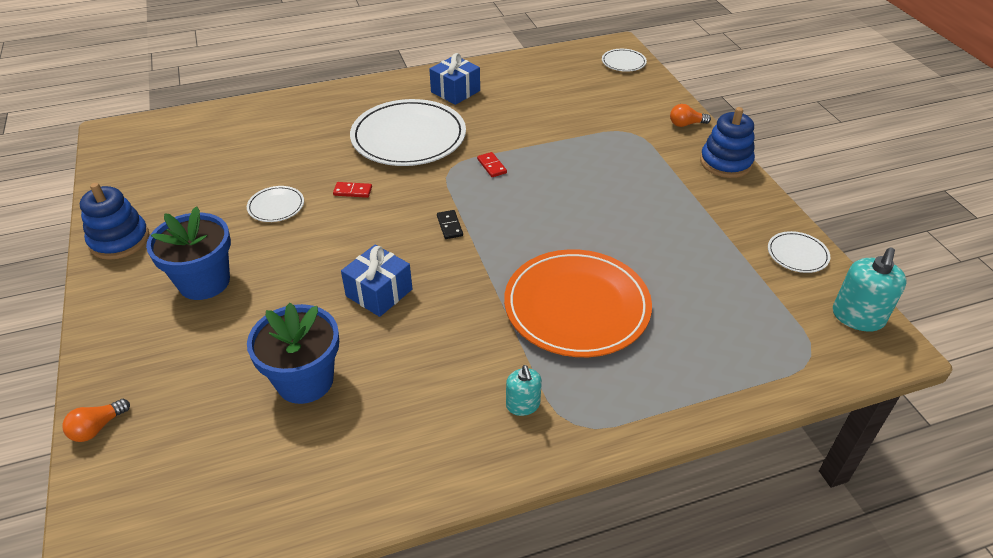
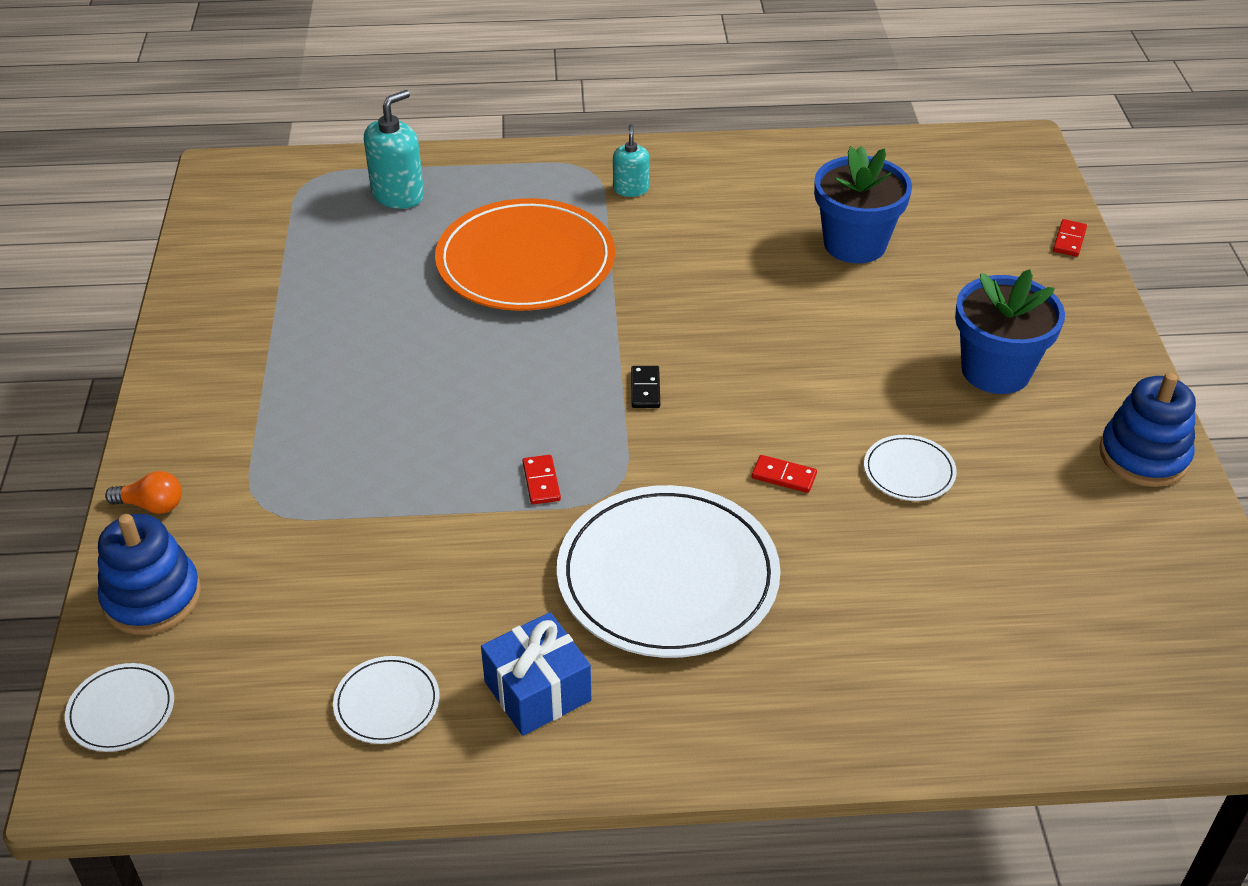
camera: 165 degrees left, 0 degrees up
orange light bulb [62,399,130,442] -> red domino [1053,219,1087,257]
blue gift [341,245,412,317] -> none
blue stacking toy [700,107,755,178] -> blue stacking toy moved to [98,514,201,635]
white plate [768,231,830,273] -> white plate moved to [333,656,439,744]
turquoise soap dispenser [833,248,907,332] -> turquoise soap dispenser moved to [364,90,424,209]

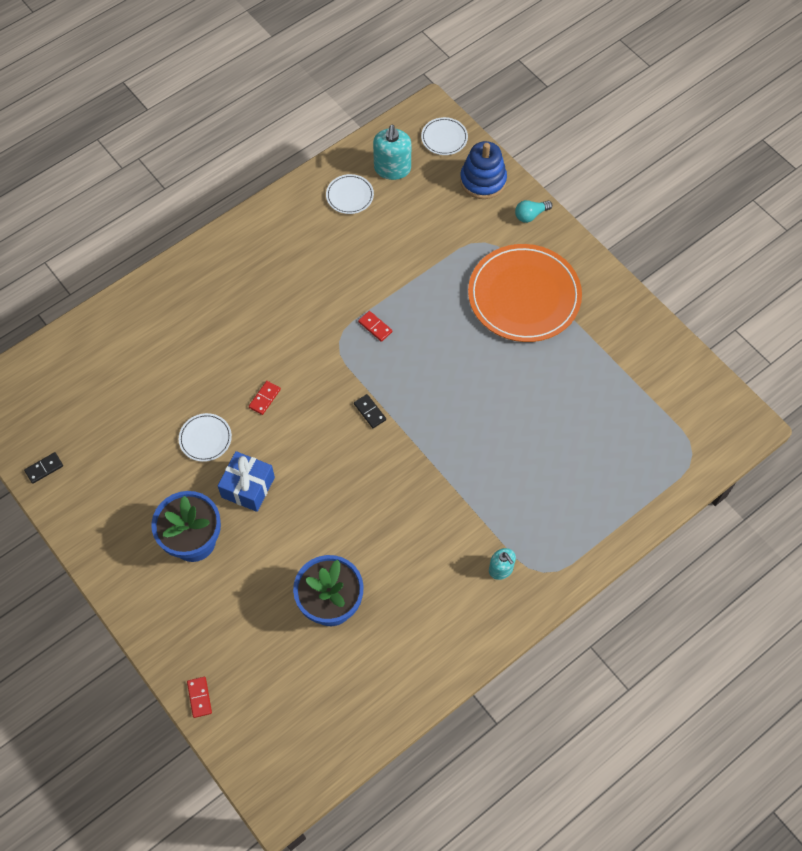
camera: 145 degrees right, 20 degrees up
orange light bulb [105,471,182,514] -> turquoise light bulb [515,200,552,223]
turquoise soap dispenser [364,90,424,209] -> turquoise soap dispenser moved to [373,125,411,180]
orange plate [435,198,615,311] -> orange plate moved to [468,244,582,342]
blue gift [481,612,591,736] -> blue gift moved to [218,451,275,512]
white plate [557,485,781,658] -> none
red domino [752,455,817,493] -> red domino turned 45 degrees counterclockwise [249,381,281,415]
blue stacking toy [1099,373,1196,487] -> none
none -> black domino [24,452,63,484]

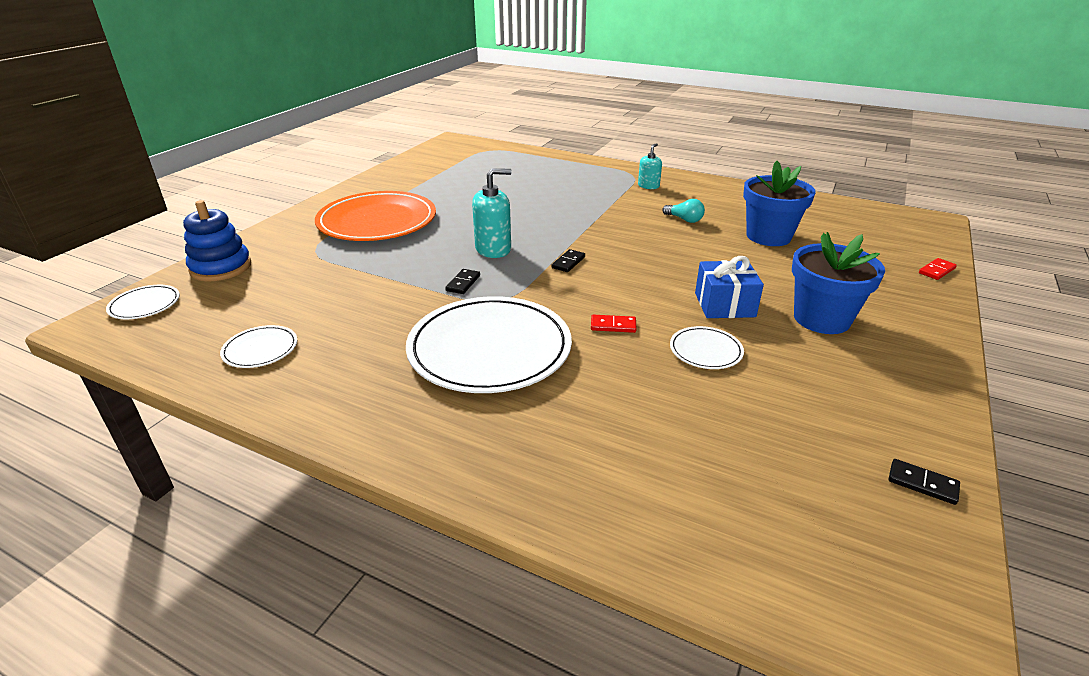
camera: 115 degrees left, 30 degrees down
red domino [358,311,393,342] -> black domino [445,269,480,294]
turquoise soap dispenser [373,125,411,180] -> turquoise soap dispenser moved to [472,168,512,258]
turquoise light bulb [515,200,552,223] -> turquoise light bulb moved to [662,199,705,223]
none -> white plate [406,296,572,393]

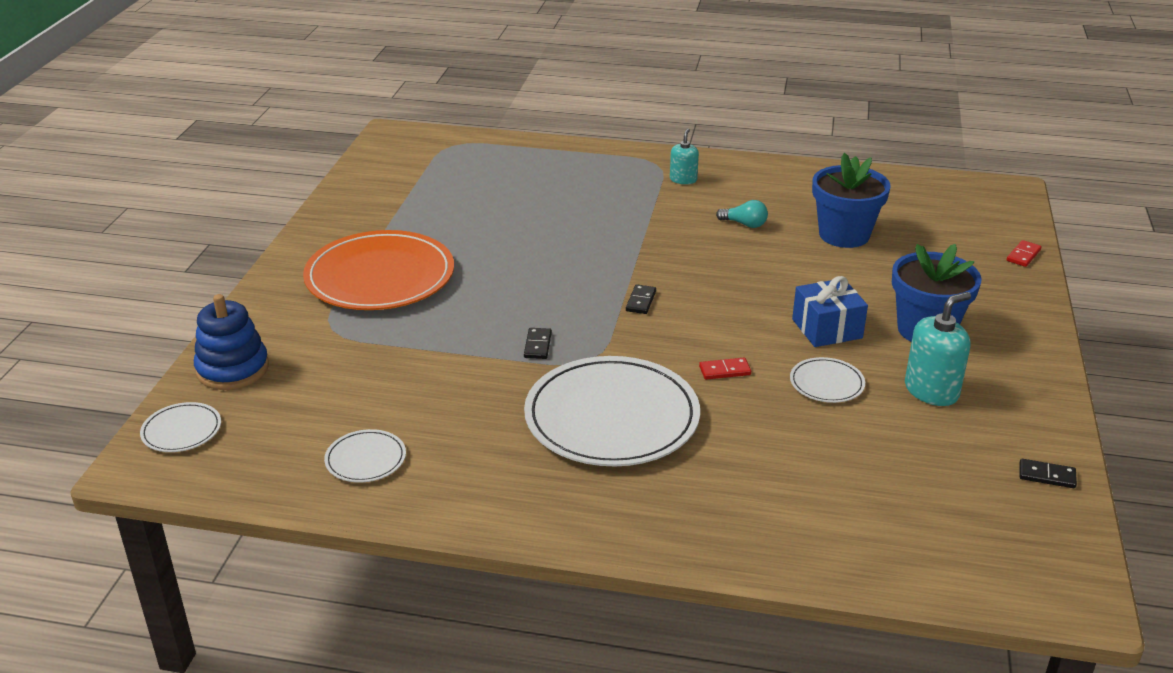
camera: 15 degrees left, 0 degrees up
turquoise soap dispenser [472,168,512,258] -> turquoise soap dispenser moved to [905,292,971,406]

